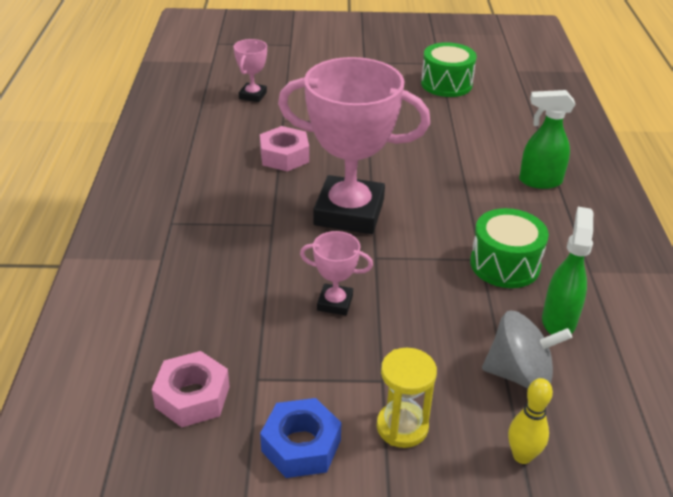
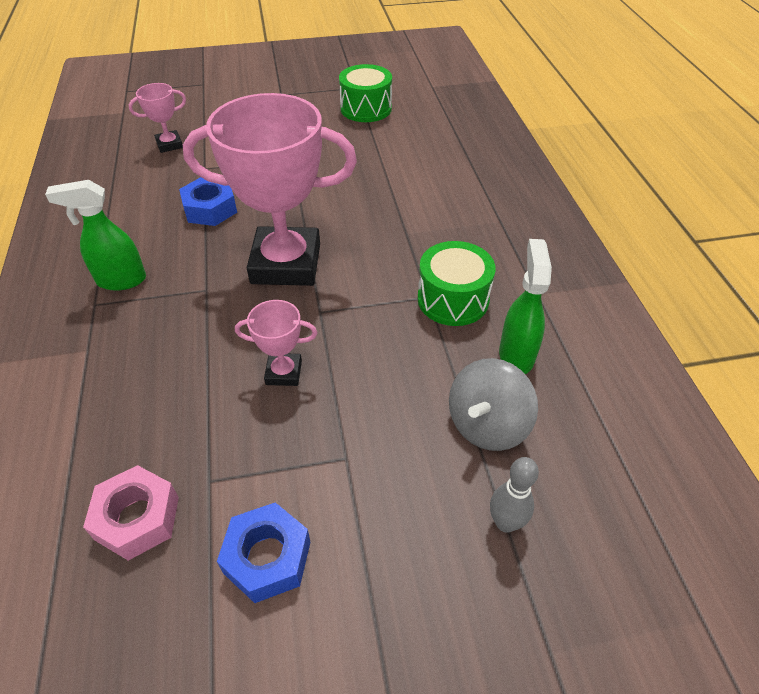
camera: 10 degrees left, 10 degrees up
pink trophy [234,39,267,102] -> pink trophy turned 60 degrees clockwise [129,83,186,153]
pink nut [260,126,309,171] -> blue nut [179,177,237,226]
yellow hourglass [377,348,437,448] -> none
grey spinning top [482,311,572,389] -> grey spinning top turned 135 degrees clockwise [449,358,538,451]
yellow bowling pin [508,378,553,464] -> grey bowling pin [490,457,539,533]
green spray bottle [519,90,576,189] -> green spray bottle moved to [45,180,146,291]

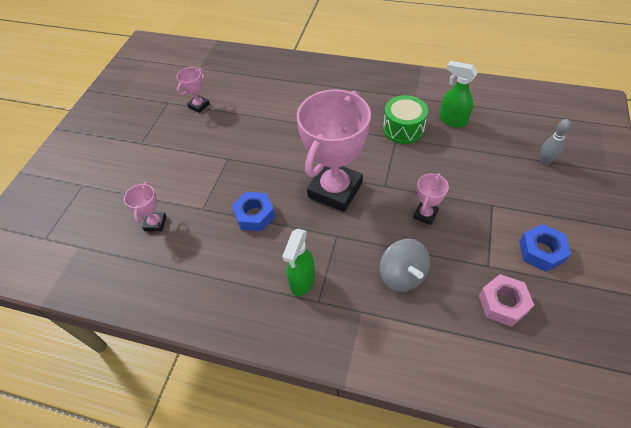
camera: 60 degrees left, 5 degrees up
green drum [339,64,392,122] -> pink trophy [177,67,210,113]
grey spinning top [449,358,538,451] -> grey spinning top moved to [380,239,430,292]

